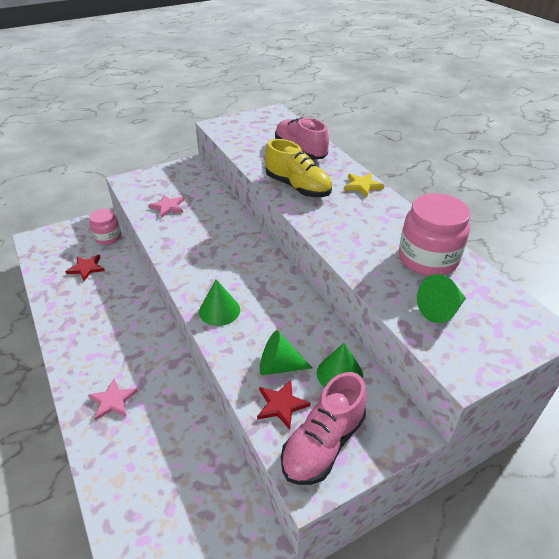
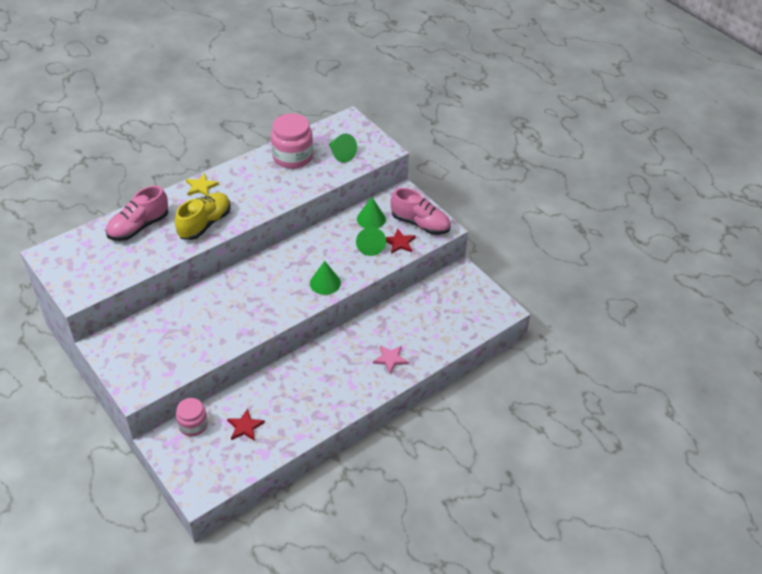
camera: 100 degrees left, 5 degrees up
pink star [148,194,184,218] -> none

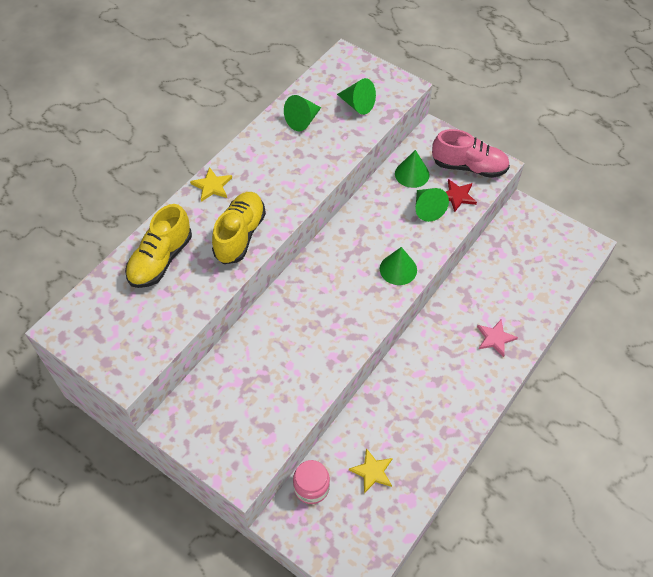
camera: 15 degrees left, 10 degrees up
pink shoe [106,186,168,241] -> yellow shoe [125,204,192,288]
red star [227,408,265,441] -> yellow star [349,448,393,493]
pink jar [271,113,313,169] -> green cone [284,95,321,131]

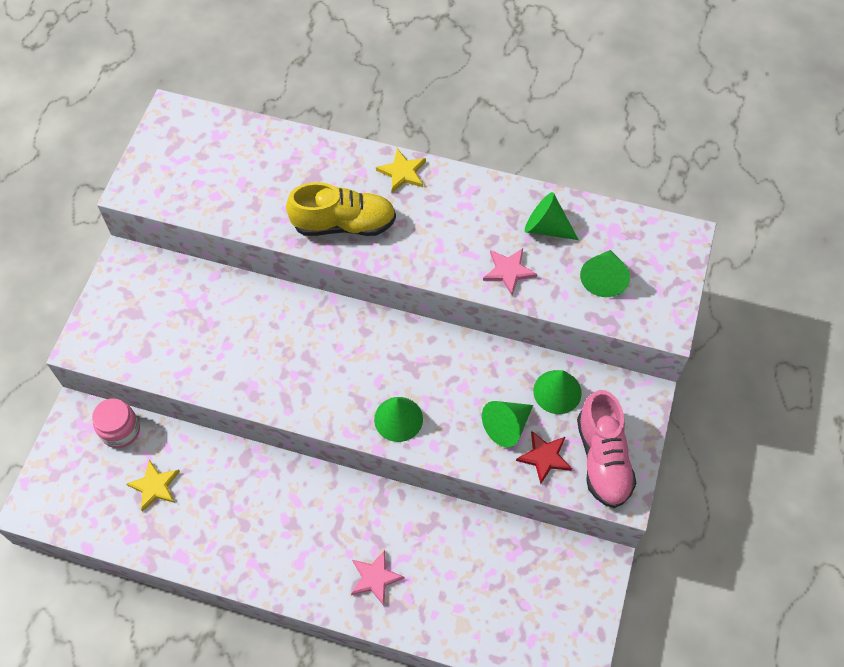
camera: 70 degrees right, 5 degrees up
yellow shoe [125,204,192,288] -> none
none -> pink star [483,248,537,295]

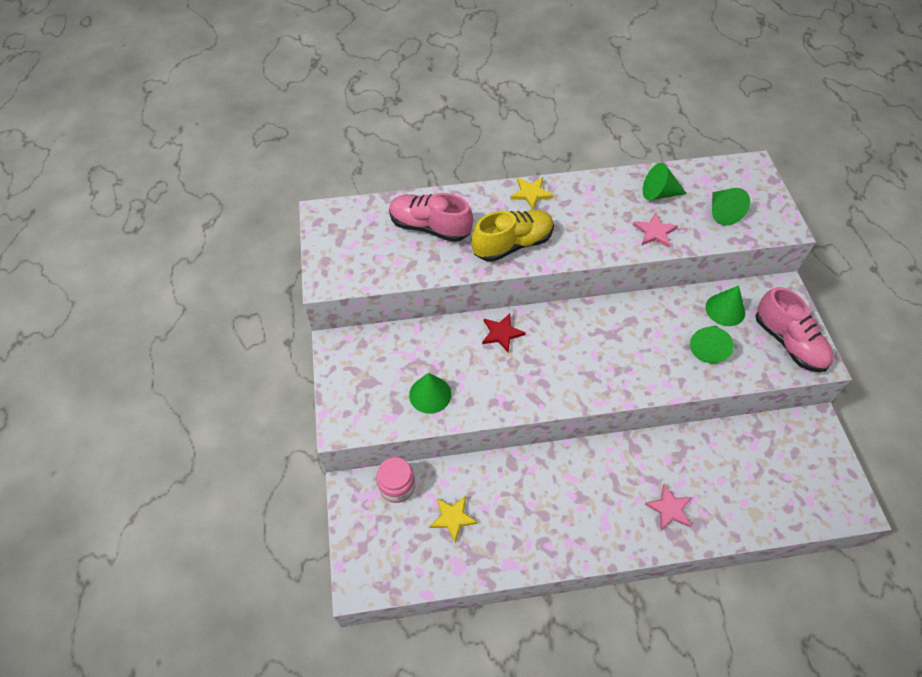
camera: 25 degrees left, 5 degrees down
green cone [374,397,423,442] -> green cone moved to [409,373,451,414]
red star [516,431,572,484] -> red star moved to [482,314,526,353]
none -> pink shoe [389,193,473,242]

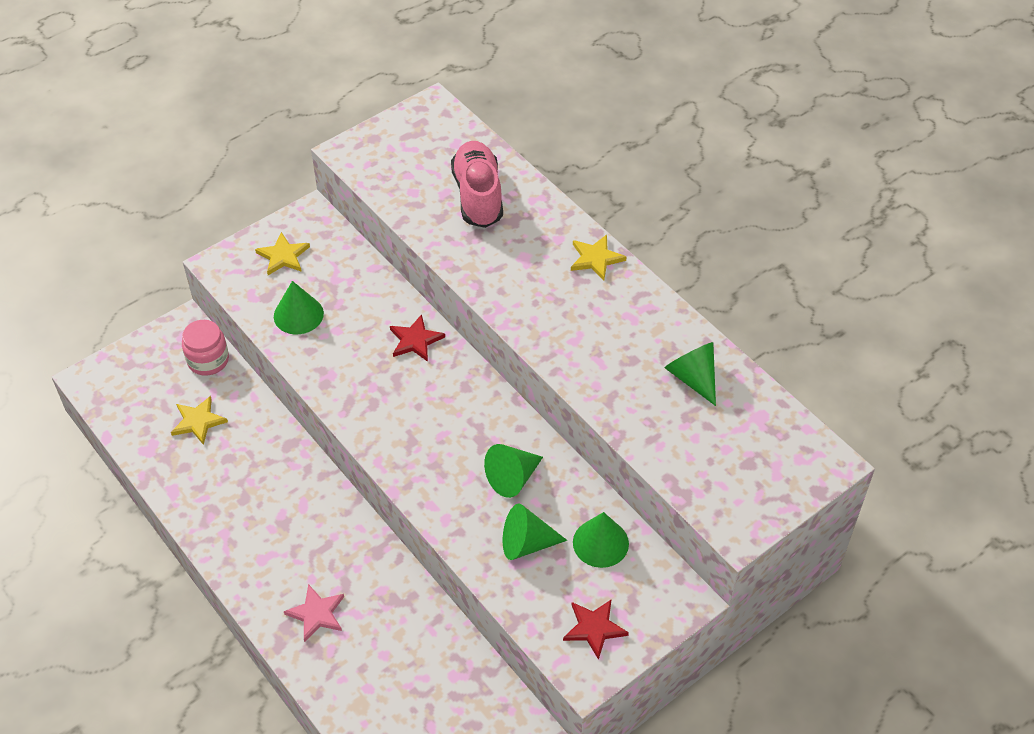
camera: 60 degrees right, 5 degrees down
yellow shoe [471,210,554,262] -> none
pink star [633,212,678,248] -> none
green cone [712,188,750,225] -> green cone moved to [484,444,543,498]
pink shoe [756,287,834,372] -> red star [563,599,629,660]
none -> yellow star [255,232,310,275]

